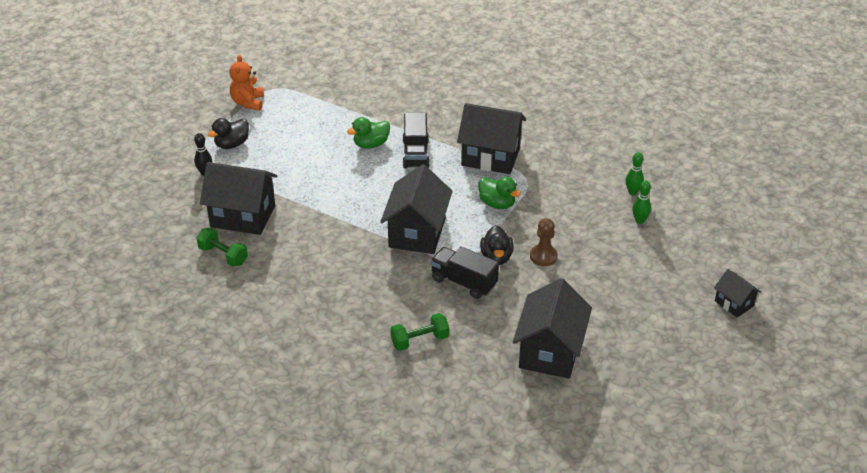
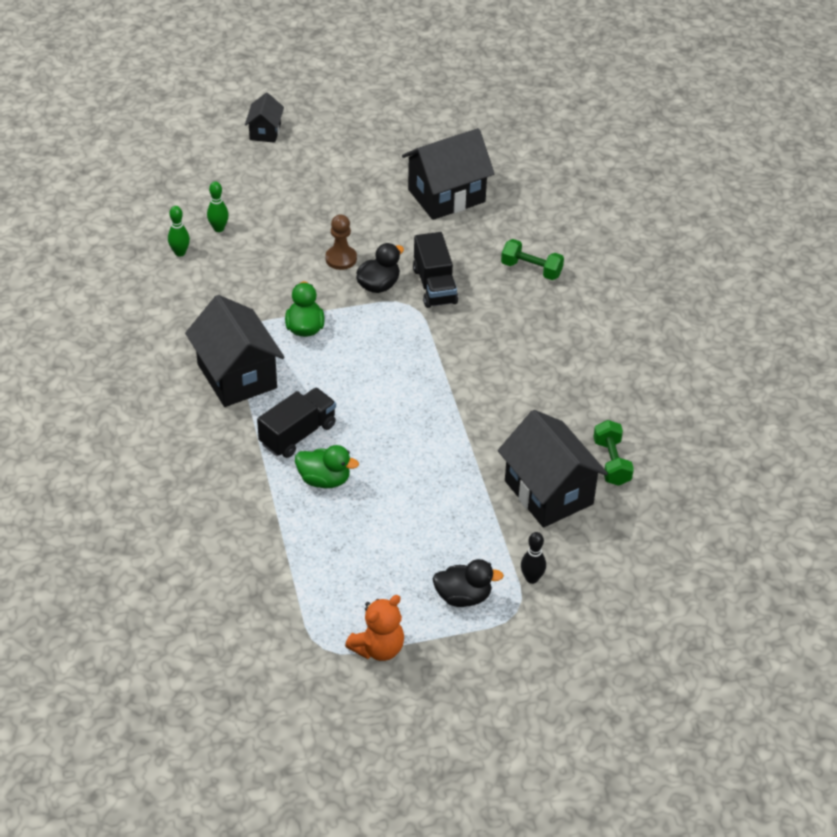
camera: 135 degrees left, 5 degrees up
black house [380,164,453,254] -> none

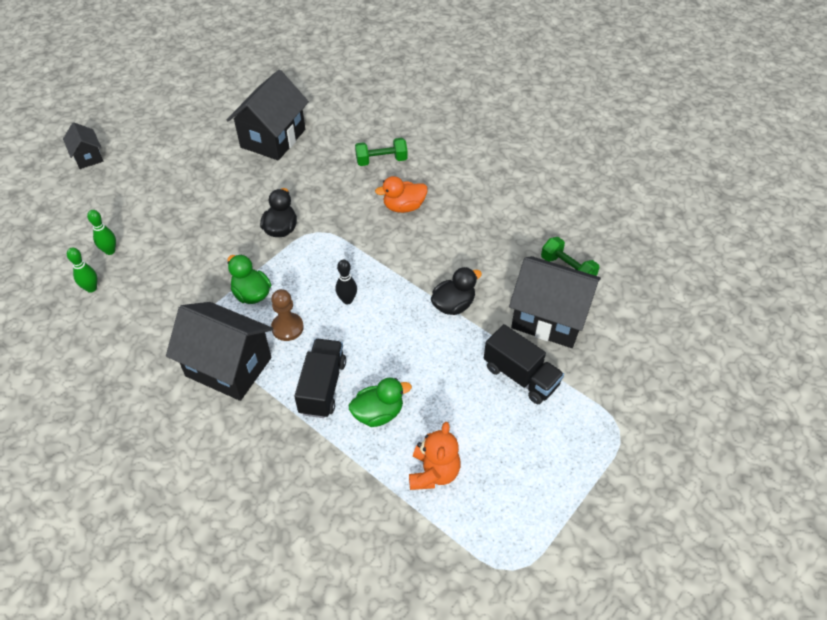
camera: 35 degrees left, 5 degrees up
brown pawn [325,215,357,270] -> brown pawn moved to [271,289,304,341]
orange teddy bear [345,595,404,661] -> orange teddy bear moved to [409,422,460,490]
black truck [413,232,458,308] -> black truck moved to [484,324,564,404]
black duck [433,559,504,607] -> black duck moved to [431,267,482,315]
black bowling pin [521,532,546,584] -> black bowling pin moved to [336,259,357,305]
none -> orange duck [375,176,428,213]

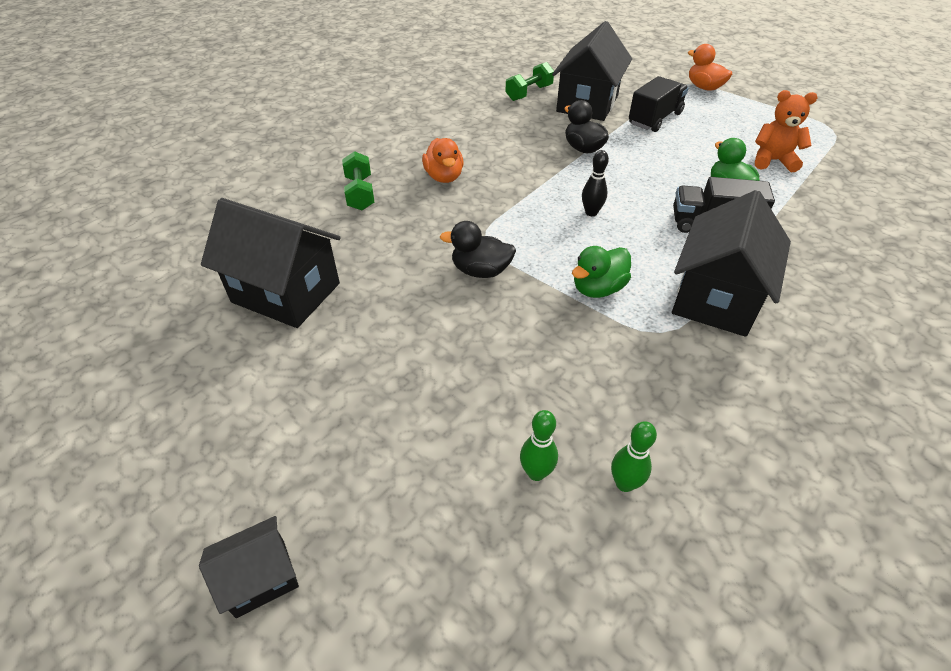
camera: 90 degrees left, 5 degrees down
brown pawn [271,289,304,341] -> none
none -> orange duck [688,44,732,91]

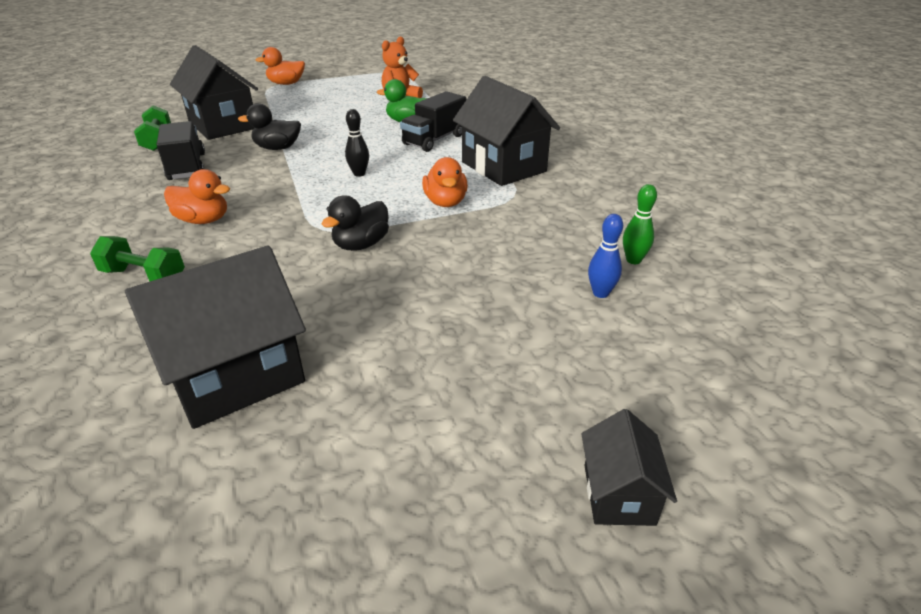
camera: 60 degrees left, 10 degrees down
green bowling pin [520,410,558,481] -> blue bowling pin [588,214,623,298]
green duck [572,246,631,298] -> orange duck [422,157,468,207]
black truck [629,76,689,132] -> black truck moved to [157,121,205,180]

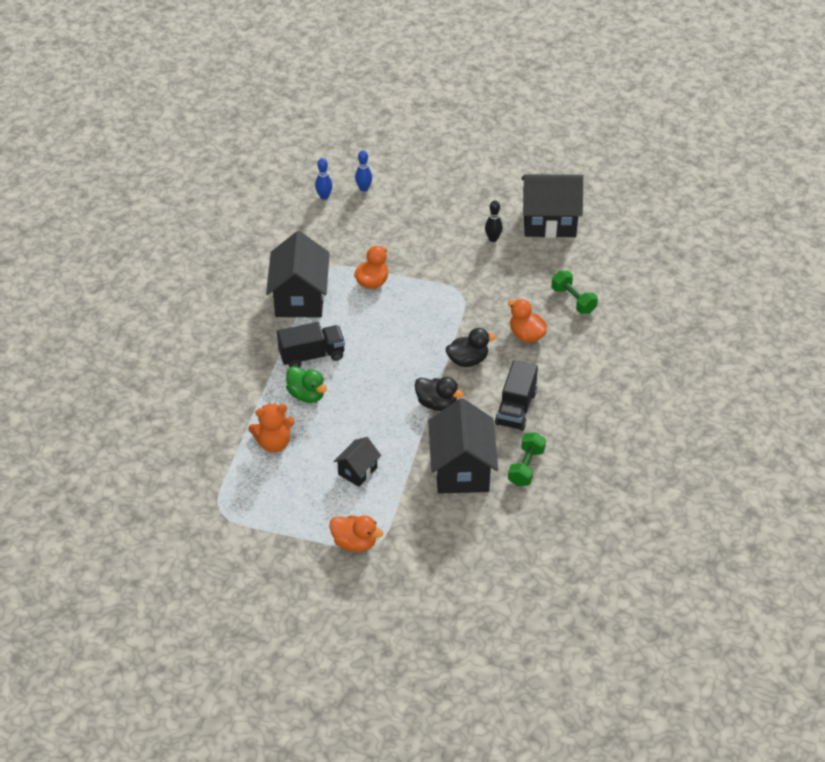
camera: 145 degrees left, 10 degrees up
black duck [322,195,389,250] -> black duck moved to [446,328,496,367]
black bowling pin [345,109,369,177] -> black bowling pin moved to [485,200,503,242]
black house [581,409,677,526] -> black house moved to [333,437,381,487]
green bowling pin [623,184,657,264] -> blue bowling pin [315,158,333,200]

